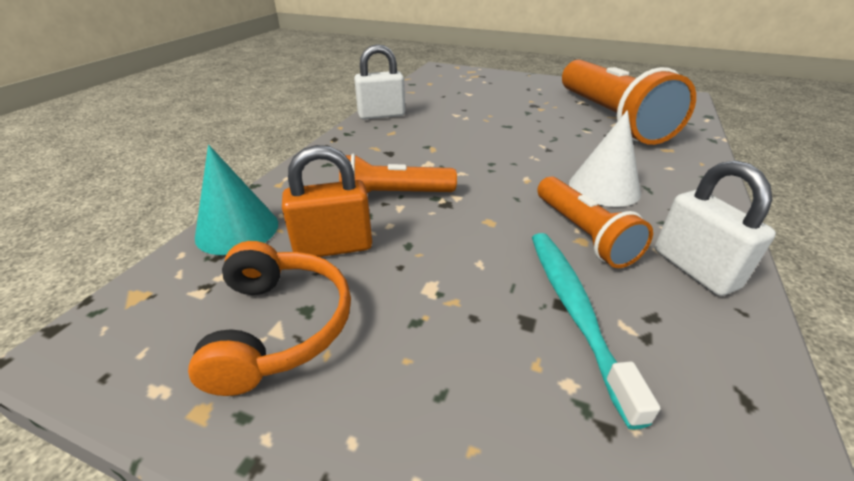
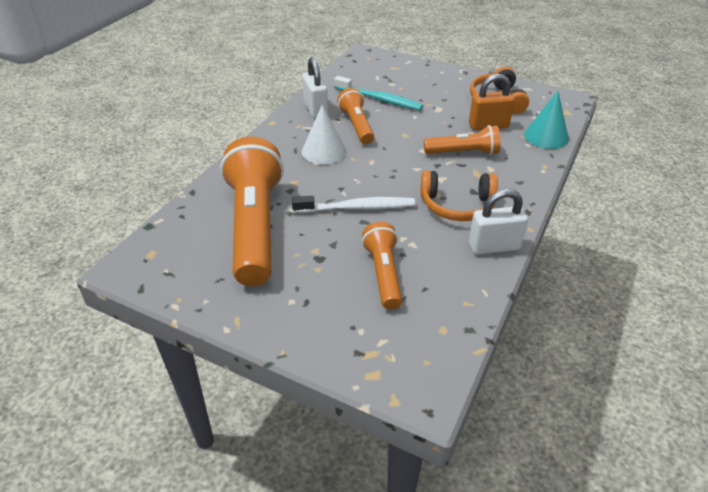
camera: 175 degrees left, 5 degrees up
turquoise toothbrush [532,233,661,430] -> turquoise toothbrush turned 60 degrees counterclockwise [334,76,423,110]
none -> white toothbrush [292,196,415,213]
none -> orange flashlight [362,222,402,310]
none -> orange headphones [420,170,498,221]

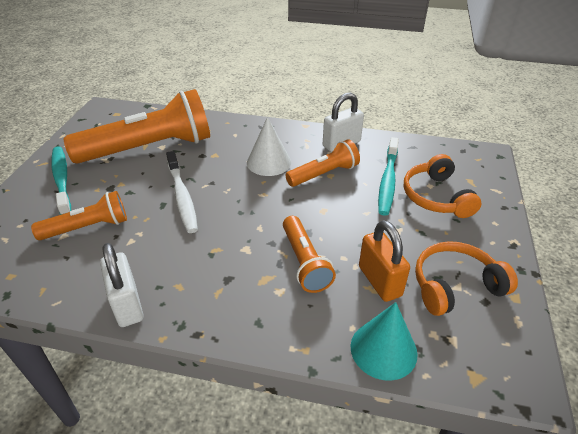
camera: 75 degrees right, 0 degrees up
orange headphones [420,170,498,221] -> orange headphones moved to [404,154,481,218]
none -> turquoise toothbrush [51,147,71,215]

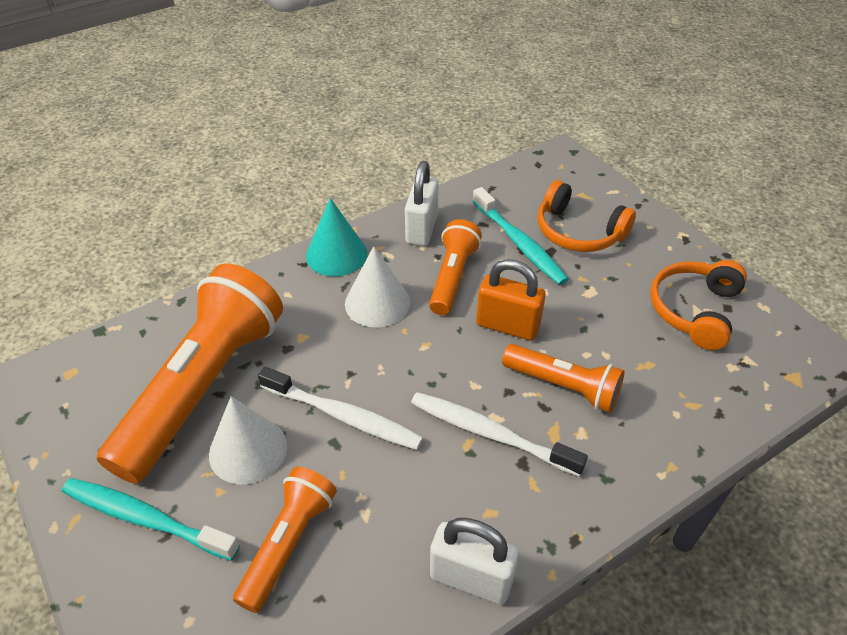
camera: 45 degrees left, 5 degrees up
turquoise cone [351,302,418,381] -> turquoise cone moved to [306,198,368,276]
orange padlock [359,220,410,302] -> orange padlock moved to [476,259,546,341]
none -> white cone [209,396,287,484]
none -> white toothbrush [411,392,588,476]

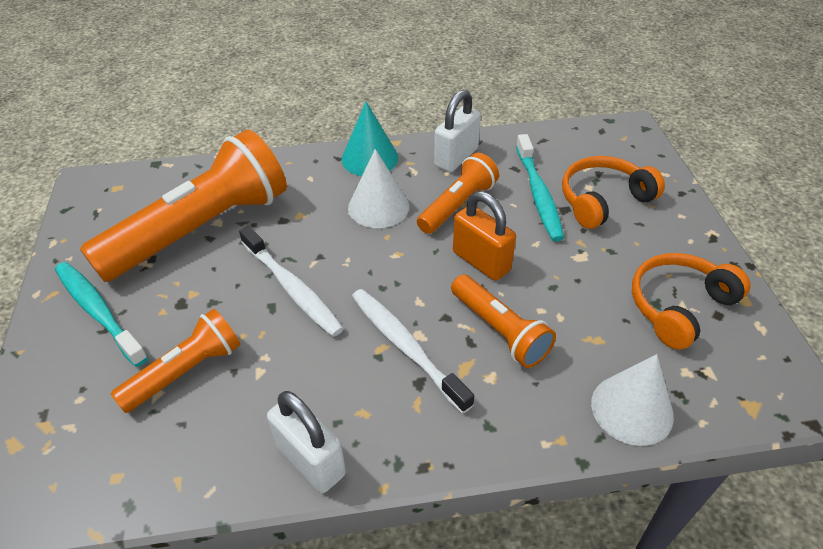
camera: 25 degrees right, 0 degrees up
white cone [209,396,287,484] -> white cone moved to [591,354,674,446]
orange headphones [537,180,636,252] -> orange headphones turned 90 degrees clockwise [562,156,665,229]

